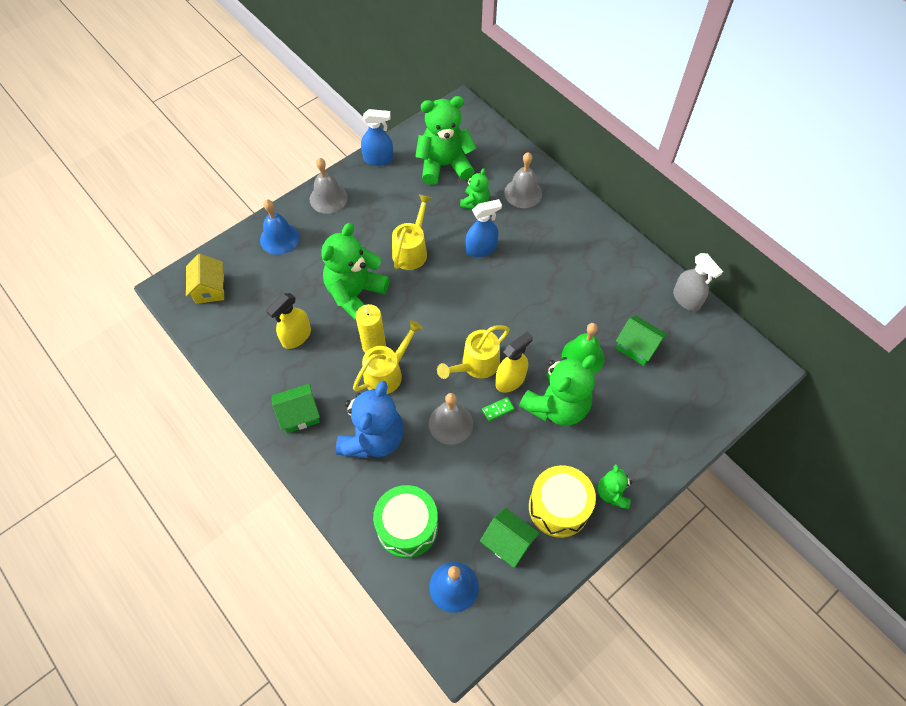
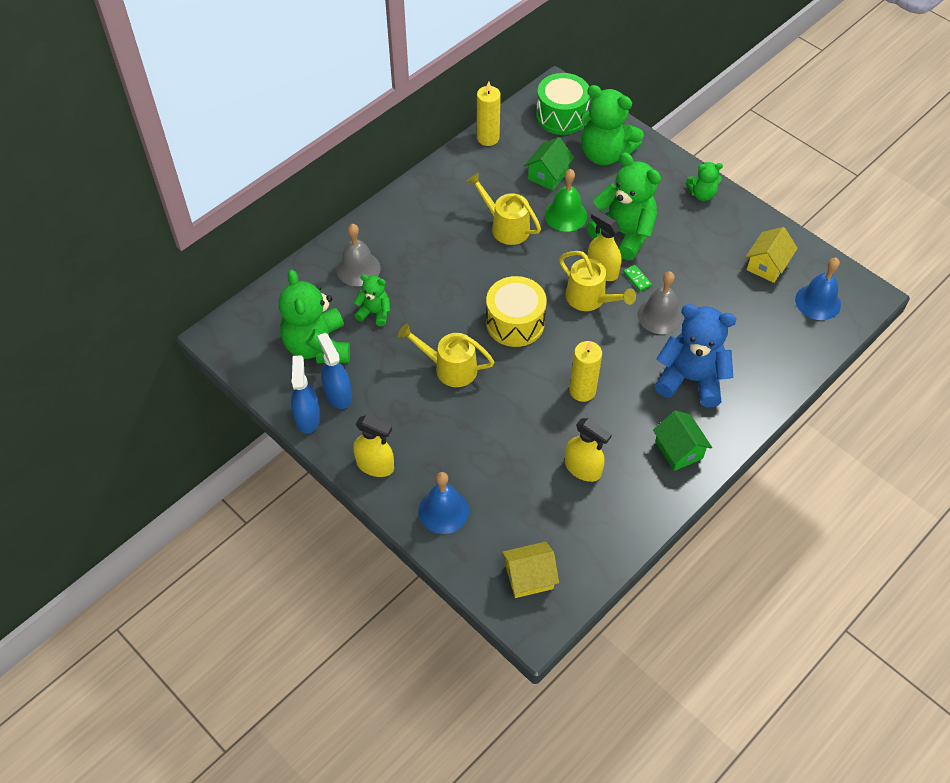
camera: 95 degrees left, 5 degrees down
grey bell [310,158,348,214] -> yellow spray bottle [353,415,394,477]
green teddy bear [321,223,389,321] -> green teddy bear moved to [581,85,644,165]
yellow watering can [353,320,423,394] -> yellow watering can moved to [466,173,541,245]
green drum [373,485,438,558] -> green drum moved to [536,73,590,135]
blue spray bottle [466,199,502,257] -> blue spray bottle moved to [317,333,352,409]
green house [480,508,540,568] -> yellow house [746,227,798,283]
yellow drum [529,465,596,538] -> yellow drum moved to [486,276,547,347]
grey spray bottle [673,253,723,311] -> yellow candle [477,82,501,146]

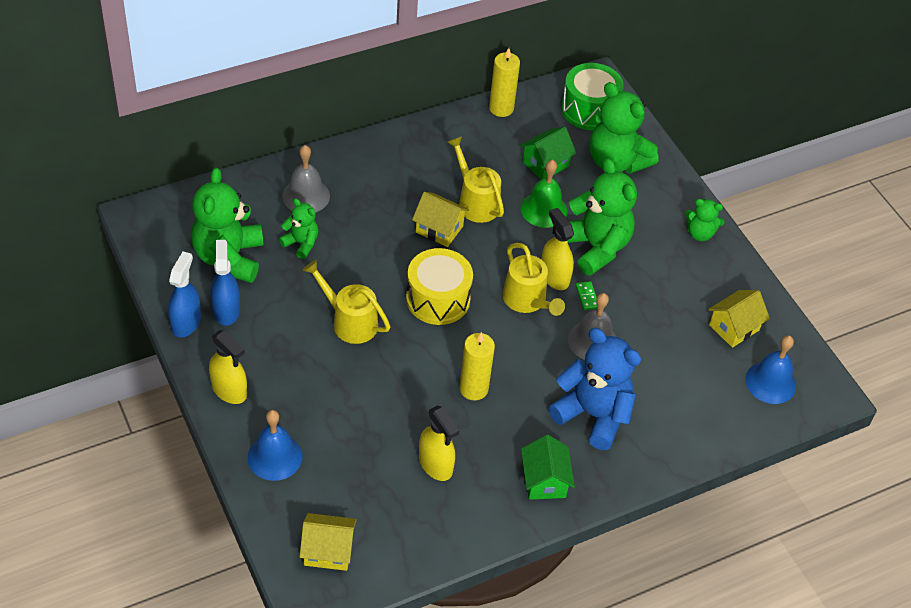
camera: 15 degrees right, 5 degrees down
none -> yellow house [412,192,469,247]

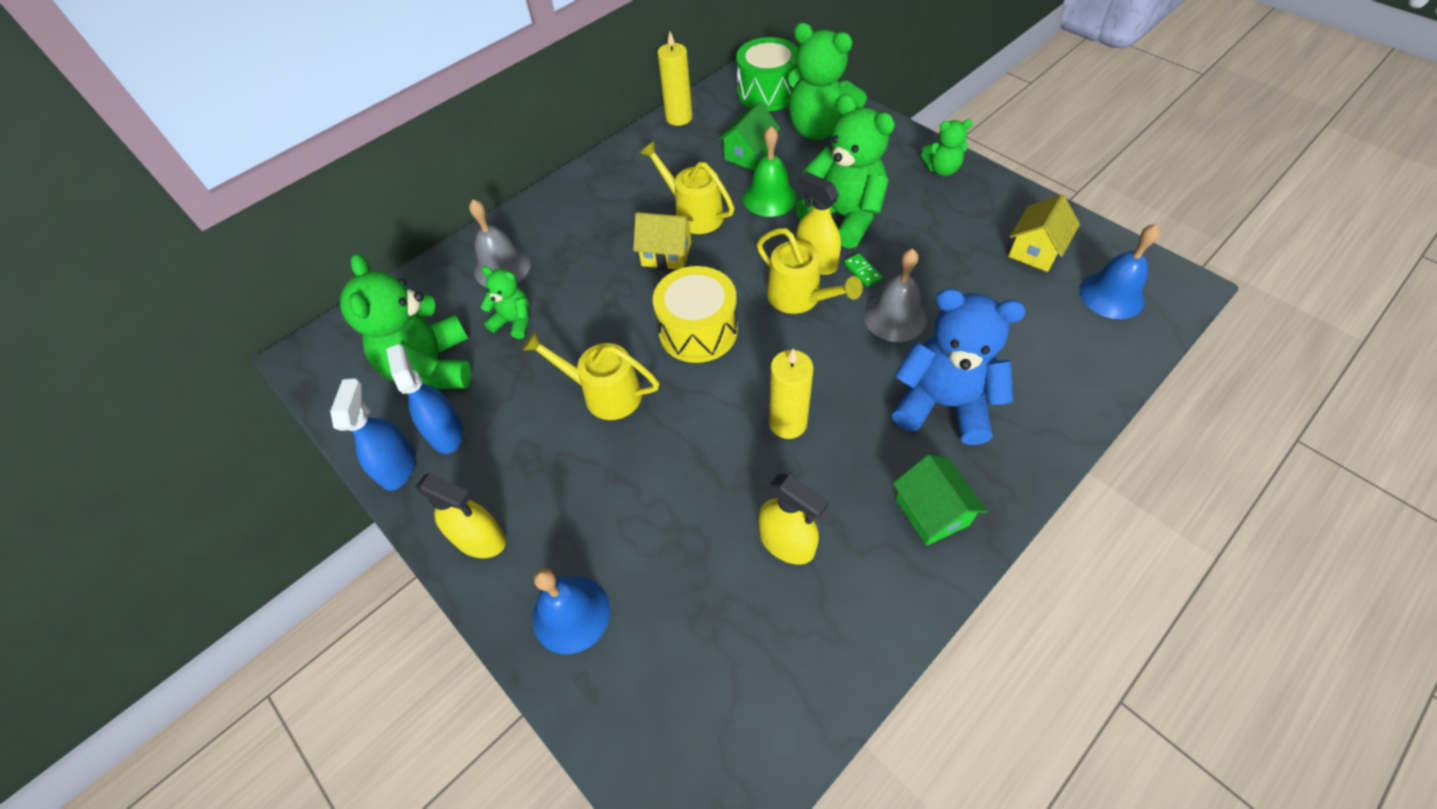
camera: 10 degrees left, 5 degrees up
yellow house [299,513,357,571] -> none

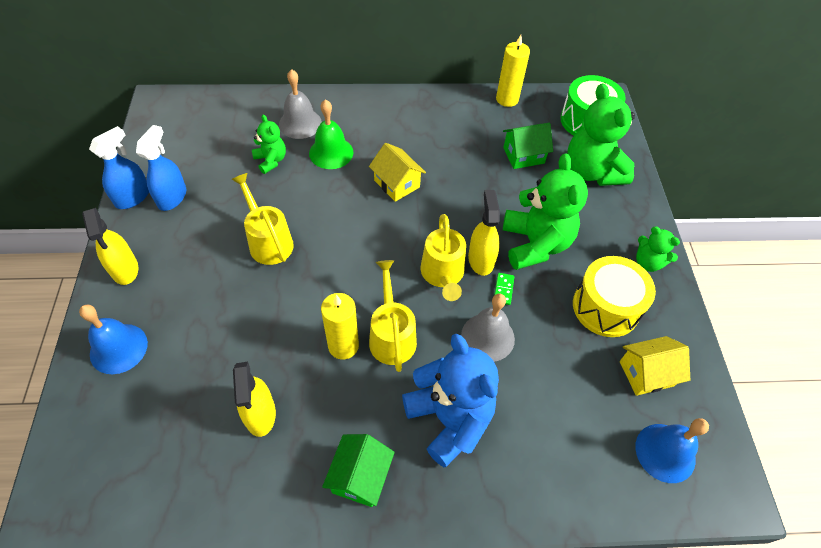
camera: 35 degrees right, 0 degrees up
green teddy bear [340,254,471,389] -> none
yellow watering can [640,141,734,234] -> yellow watering can moved to [369,260,417,372]
yellow drum [653,266,738,363] -> yellow drum moved to [573,256,656,337]
green bell [743,126,797,217] -> green bell moved to [309,99,353,169]

